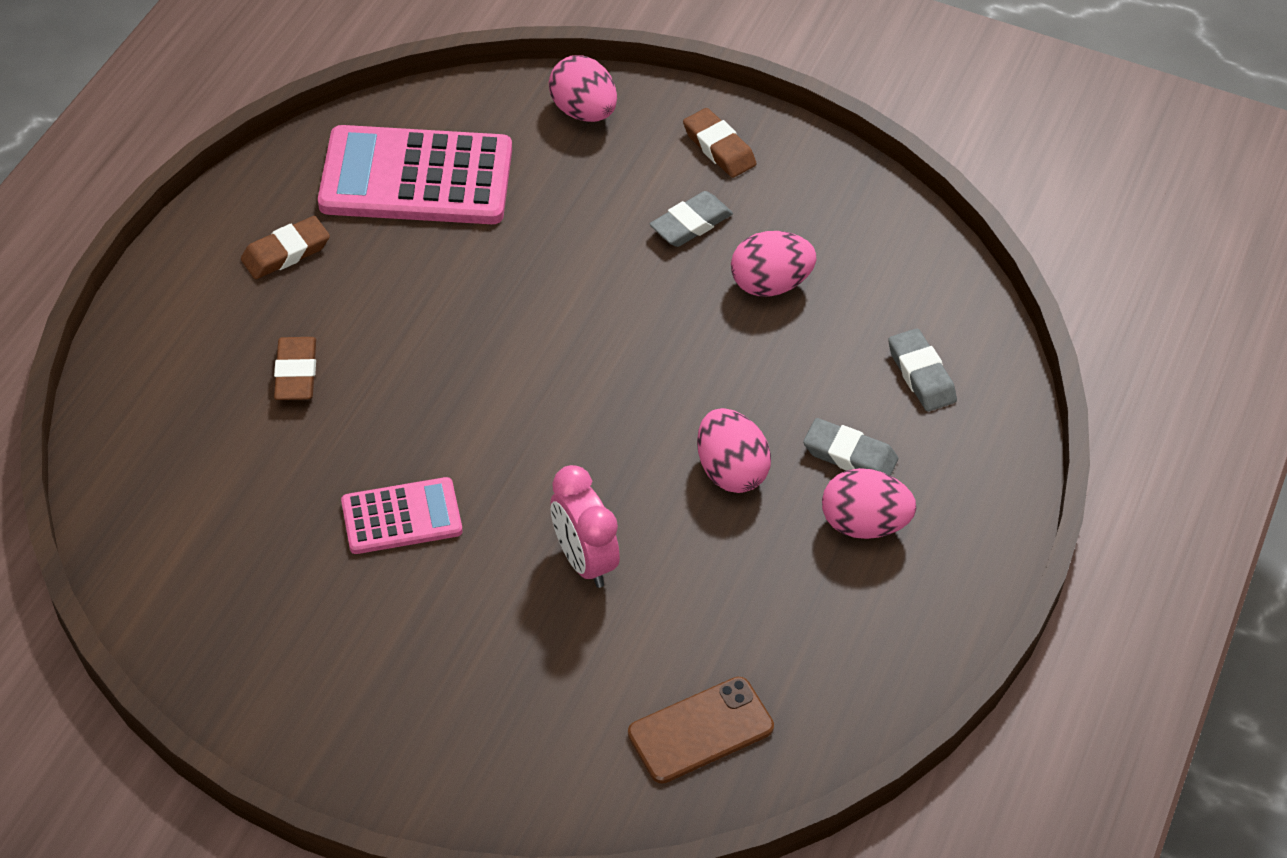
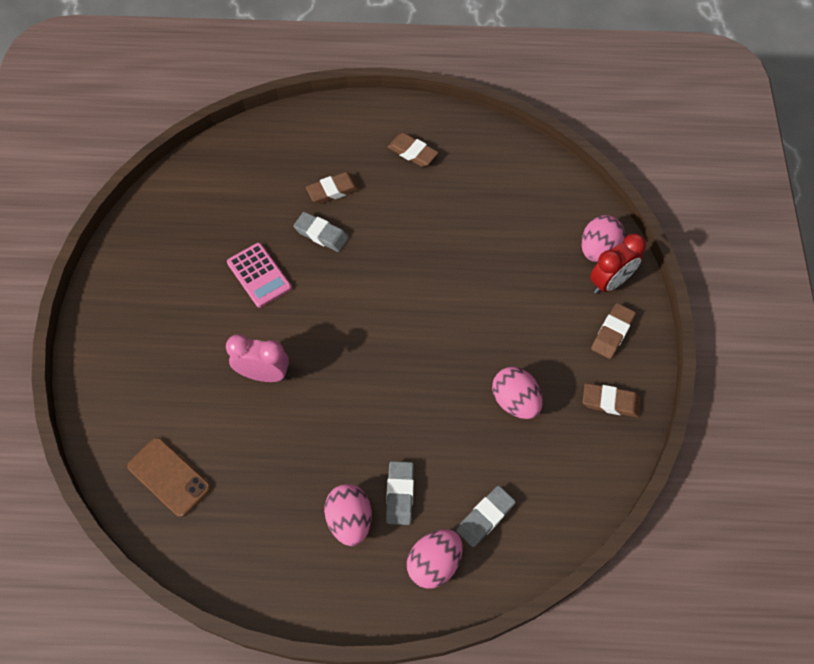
camera: 70 degrees right, 10 degrees up
pink calculator [318,125,512,224] -> none
pink clock [551,465,620,588] -> pink clock turned 60 degrees clockwise [226,334,289,382]
grey eraser [650,191,733,247] -> grey eraser moved to [293,212,349,252]
pink egg [697,408,771,493] -> pink egg moved to [407,529,463,589]
none -> brown eraser [583,383,641,418]
none -> red clock [590,233,646,294]

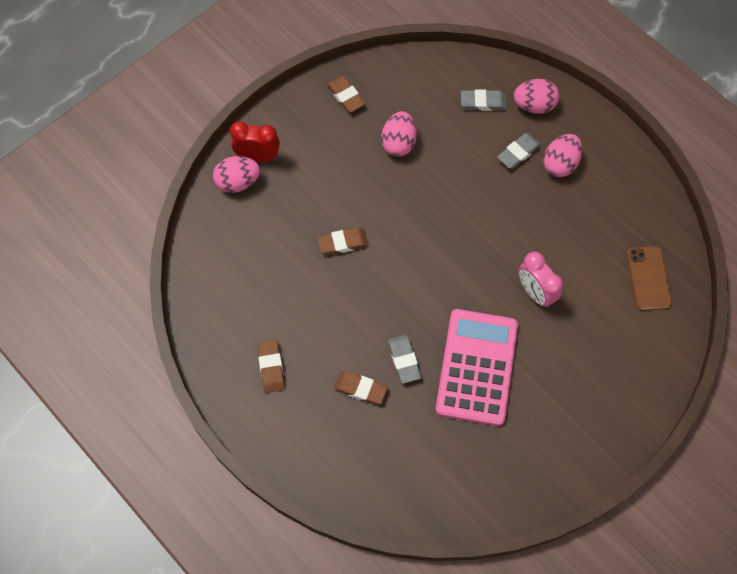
camera: 135 degrees left, 5 degrees up
pink calculator [227,243,292,308] -> pink calculator [435,309,518,426], size x1.83
brown eraser [591,303,636,359] -> brown eraser moved to [317,228,369,255]

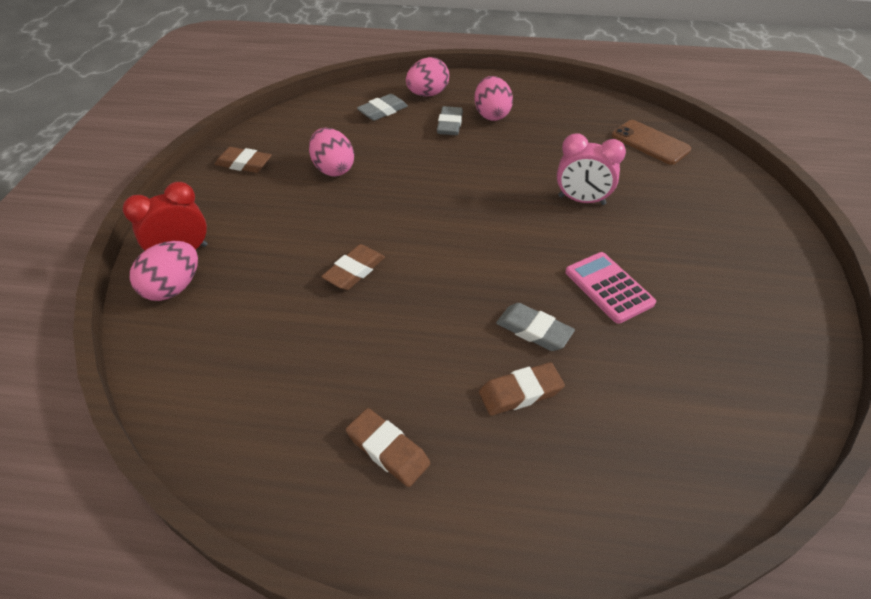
camera: 40 degrees left, 20 degrees down
pink calculator [435,309,518,426] -> pink calculator [565,252,656,324], size x0.55

